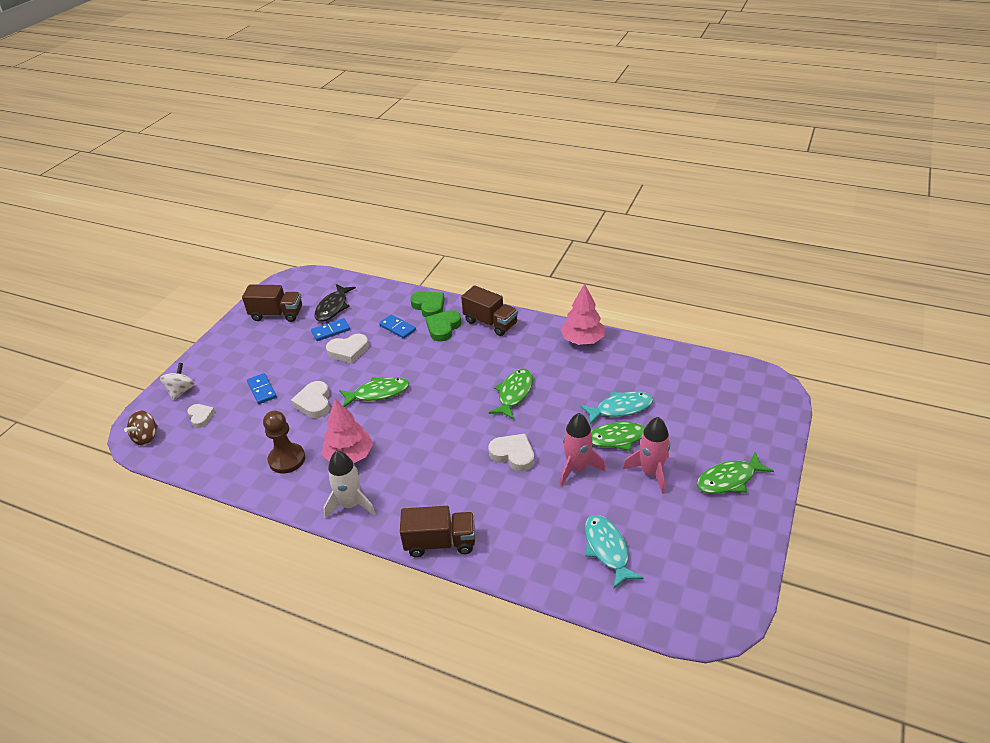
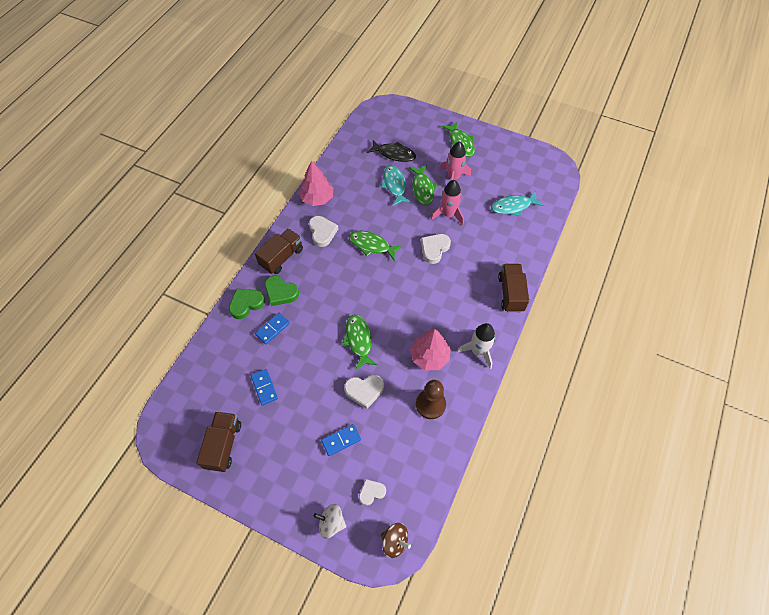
camera: 90 degrees left, 20 degrees up
black fish [315,284,356,322] -> black fish moved to [367,140,416,162]
white heart [326,334,369,363] -> white heart moved to [309,216,338,247]

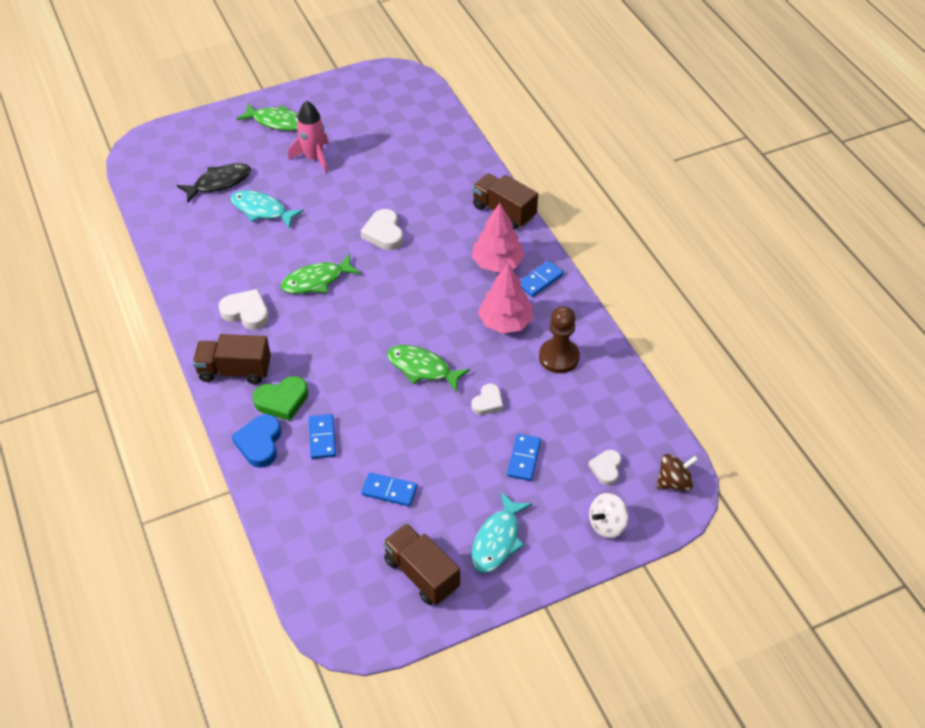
camera: 50 degrees left, 10 degrees down
green heart [229,289,265,319] -> blue heart [231,414,281,468]
brown truck [255,228,303,274] -> brown truck turned 75 degrees counterclockwise [192,334,271,384]
pink tree [299,161,333,206] -> pink tree moved to [472,203,525,273]
white heart [344,375,384,409] -> white heart [471,384,503,415], size x0.66
green fish [409,165,437,205] -> none
pink rocket [431,180,464,225] -> none
white rocket [457,323,495,369] -> blue domino [520,261,564,297]
turquoise fish [491,191,543,216] -> turquoise fish moved to [471,492,532,573]

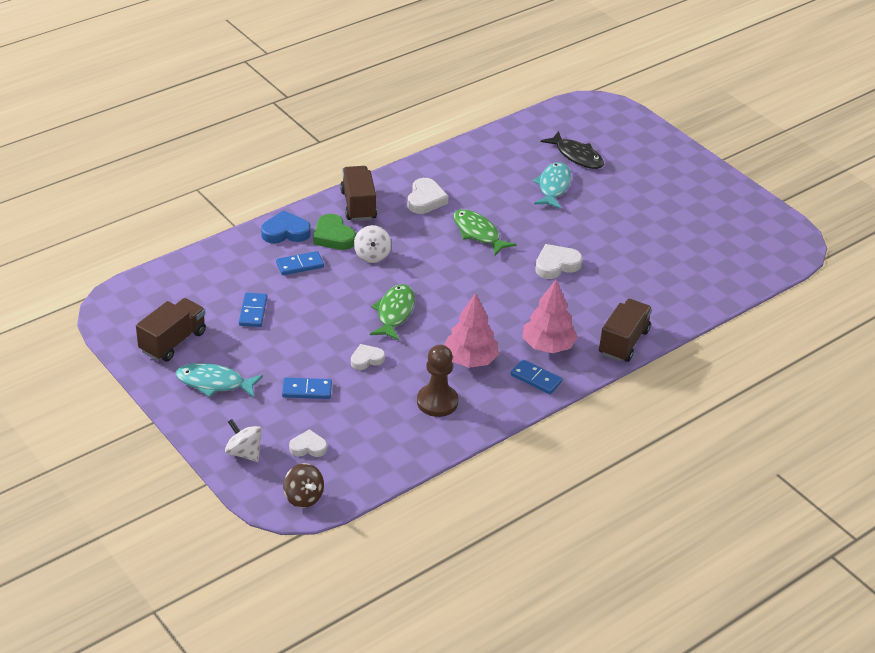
camera: 75 degrees right, 10 degrees down
green fish [237,103,298,131] -> none
pink rocket [288,101,328,173] -> none
white heart [471,384,503,415] -> white heart turned 135 degrees clockwise [351,344,385,370]
none -> white spinning top [354,225,391,263]

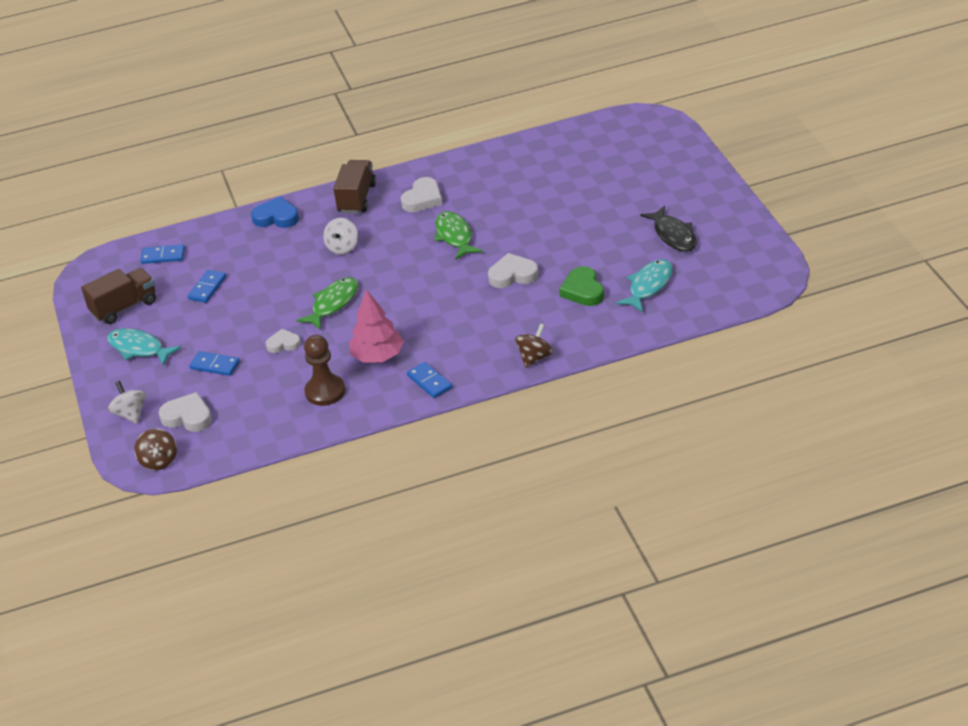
camera: 25 degrees right, 0 degrees up
blue domino [276,251,324,275] -> blue domino moved to [140,244,185,264]
white heart [289,429,327,457] -> white heart [158,392,212,432], size x1.51
green heart [313,214,356,250] -> green heart moved to [559,266,604,306]
pink tree [522,280,578,353] -> none
turquoise fish [533,162,571,209] -> turquoise fish moved to [616,259,673,312]
black fish [541,131,604,169] -> black fish moved to [640,206,697,252]
brown truck [599,299,652,362] -> brown spinning top [516,324,553,368]

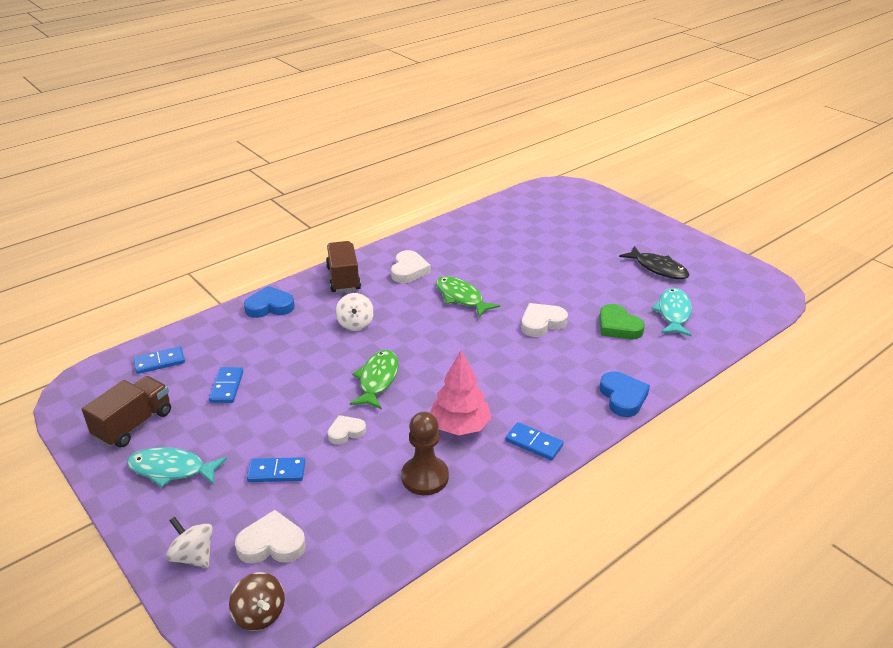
camera: 25 degrees left, 5 degrees down
brown spinning top [516,324,553,368] -> blue heart [599,371,650,417]

